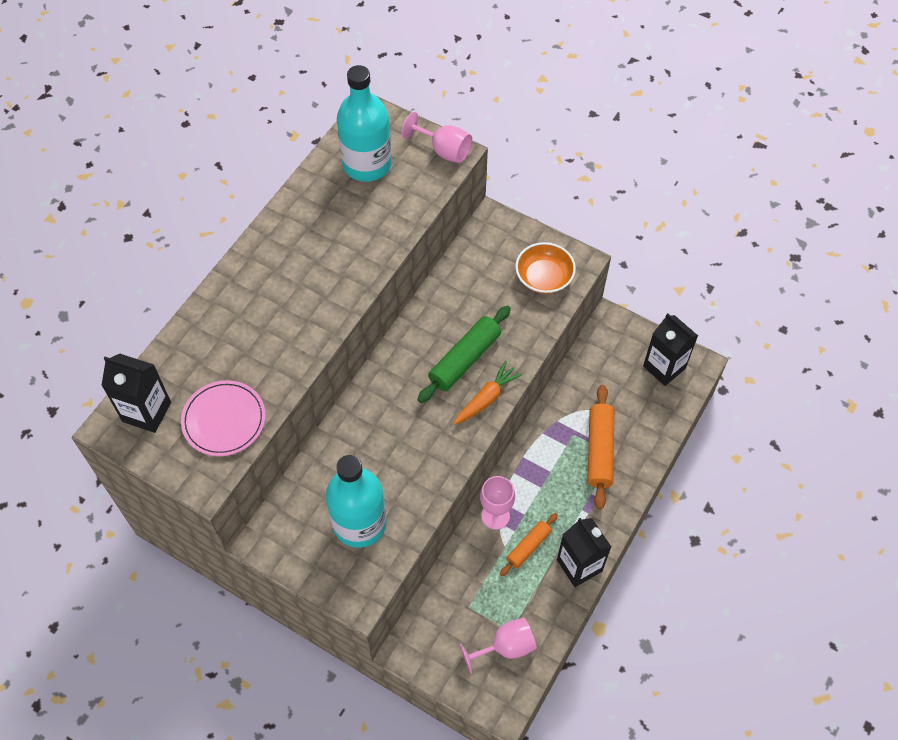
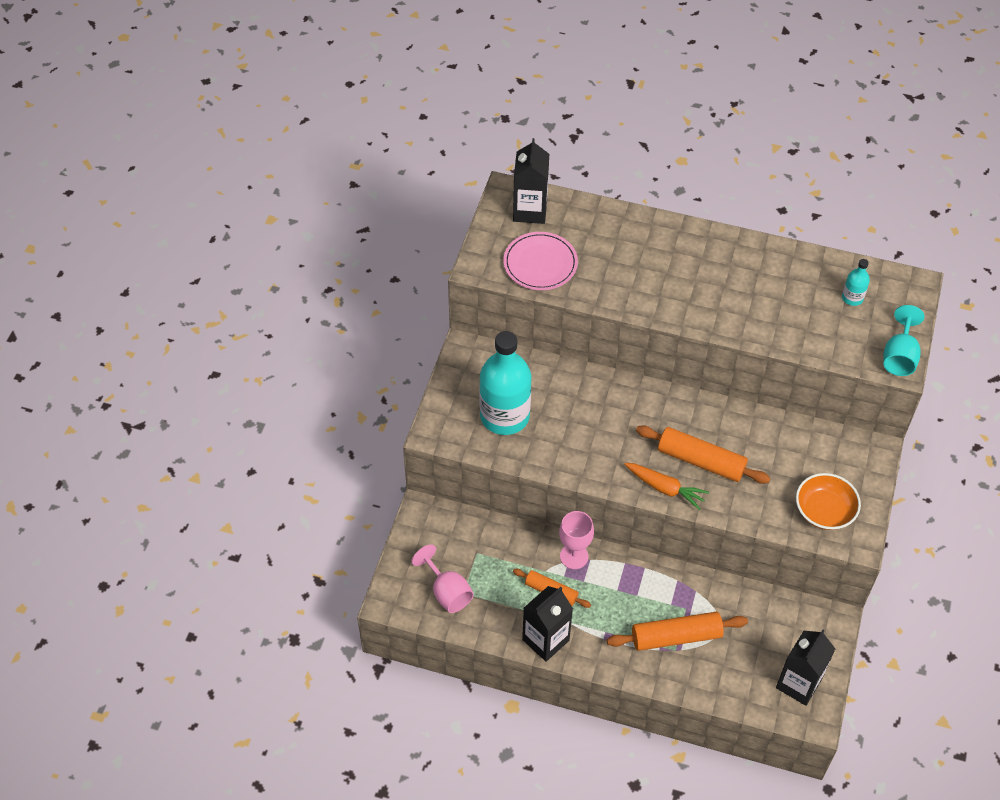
camera: 75 degrees right, 5 degrees down
turquoise bottle [337,65,392,182] -> turquoise bottle [842,259,870,306], size x0.43
pink goblet [402,112,472,163] -> turquoise goblet [883,305,924,376]
green rolling pin [417,306,511,403] -> orange rolling pin [636,425,771,484]

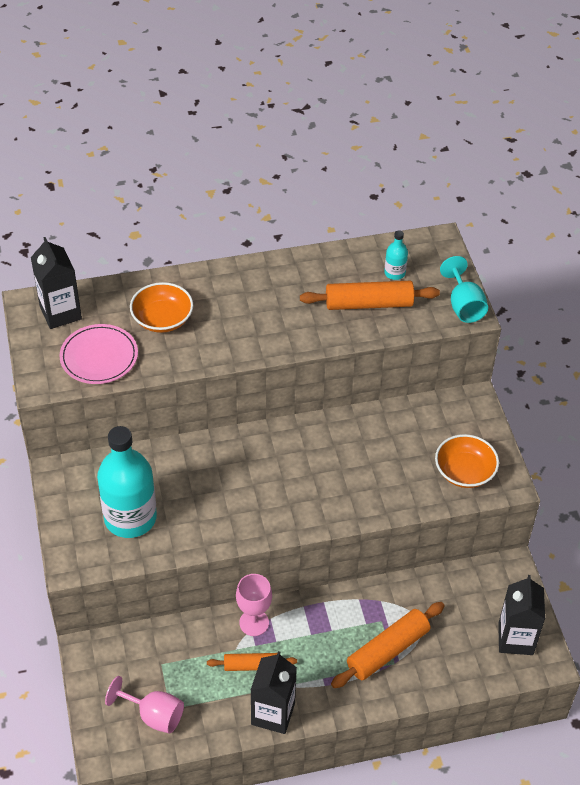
camera: 30 degrees left, 5 degrees down
orange carrot [624,463,709,510] -> none
orange rolling pin [636,425,771,484] -> orange rolling pin moved to [300,281,440,310]
none -> orange bowl [130,282,193,333]

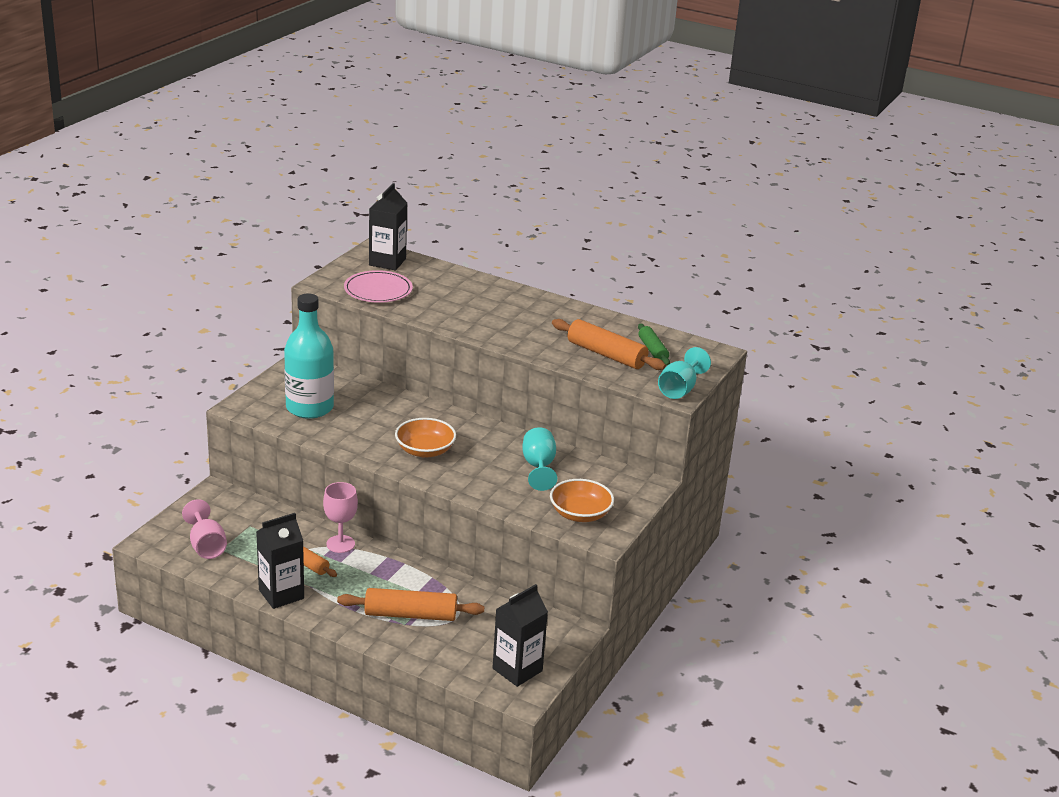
camera: 40 degrees right, 20 degrees down
orange bowl [130,282,193,333] -> orange bowl moved to [395,418,456,458]
turquoise bottle [384,230,408,280] -> green rolling pin [638,324,670,366]
none -> turquoise goblet [522,427,557,491]

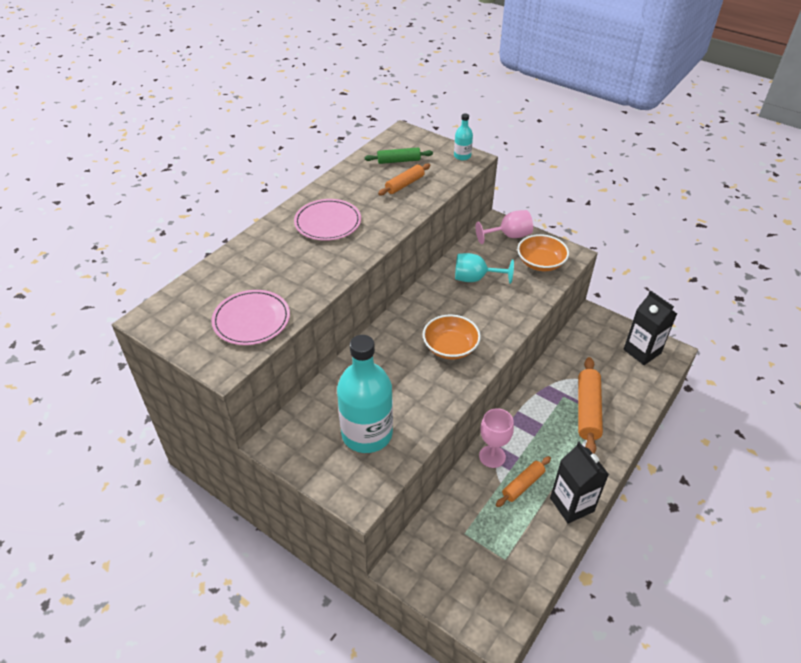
camera: 80 degrees left, 15 degrees up
pink goblet [182,499,227,559] -> pink goblet moved to [475,210,533,244]
black carton [369,183,407,270] -> none
orange rolling pin [552,319,666,370] -> orange rolling pin [378,163,431,196], size x0.61
turquoise goblet [658,347,711,399] -> turquoise bottle [454,113,473,160]
none -> pink plate [294,199,361,241]

